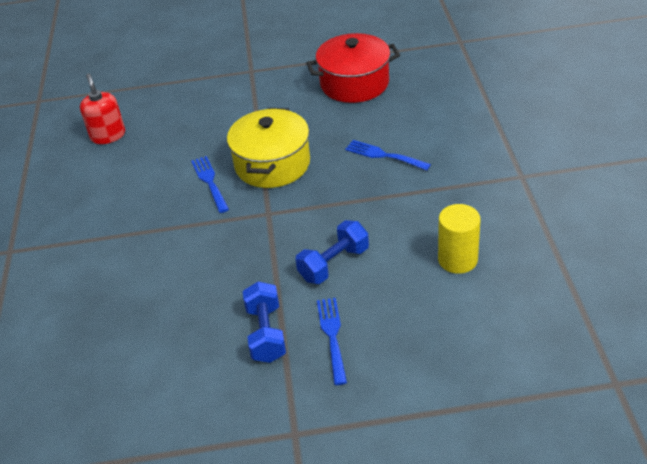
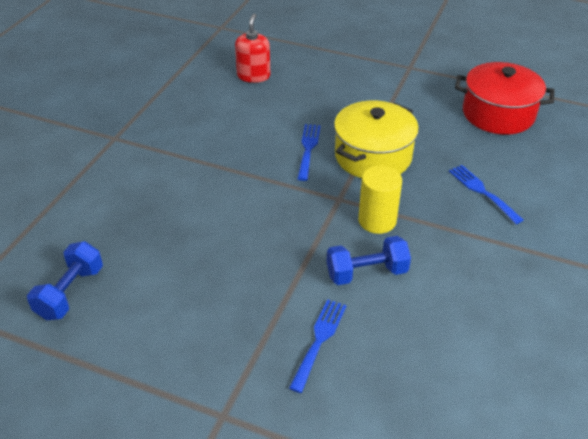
camera: 25 degrees right, 0 degrees up
blue dumbbell [243,281,286,363] -> blue dumbbell moved to [27,241,103,320]
yellow cylinder [438,204,481,274] -> yellow cylinder moved to [358,165,402,234]

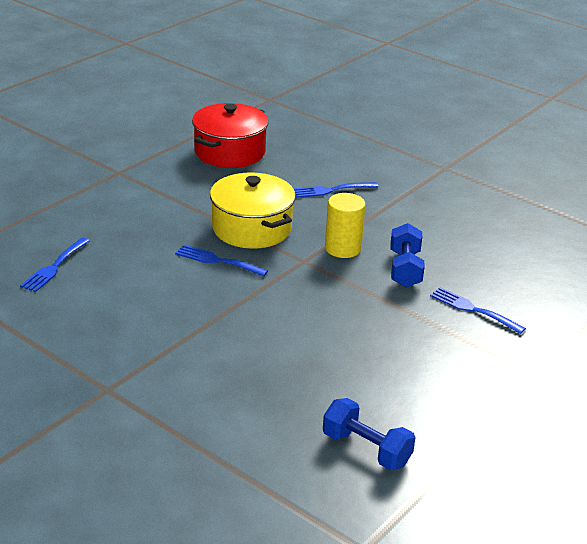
camera: 75 degrees left, 10 degrees down
red soap dispenser [235,13,270,83] -> blue fork [20,238,89,292]

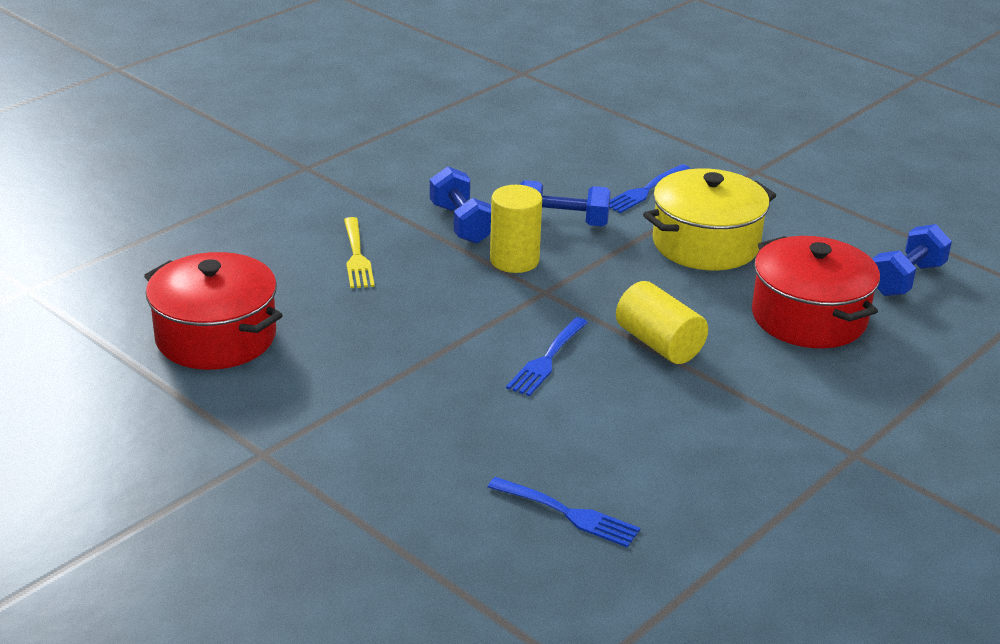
camera: 85 degrees left, 0 degrees up
yellow pot [210,173,296,249] -> yellow pot moved to [643,169,776,270]
blue fork [293,182,378,198] -> yellow fork [344,217,375,288]
none -> blue dumbbell [430,166,491,244]
none -> yellow cylinder [616,281,708,364]
none -> red pot [752,236,880,348]

